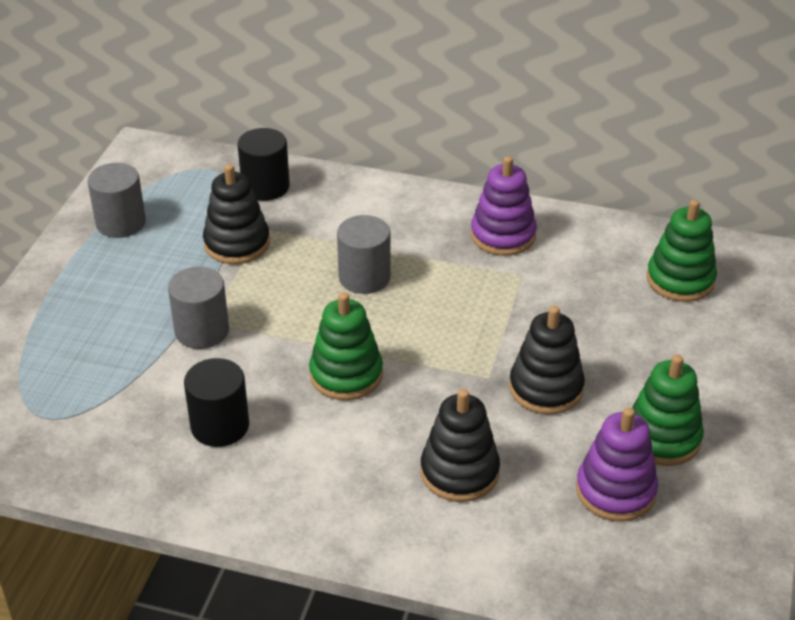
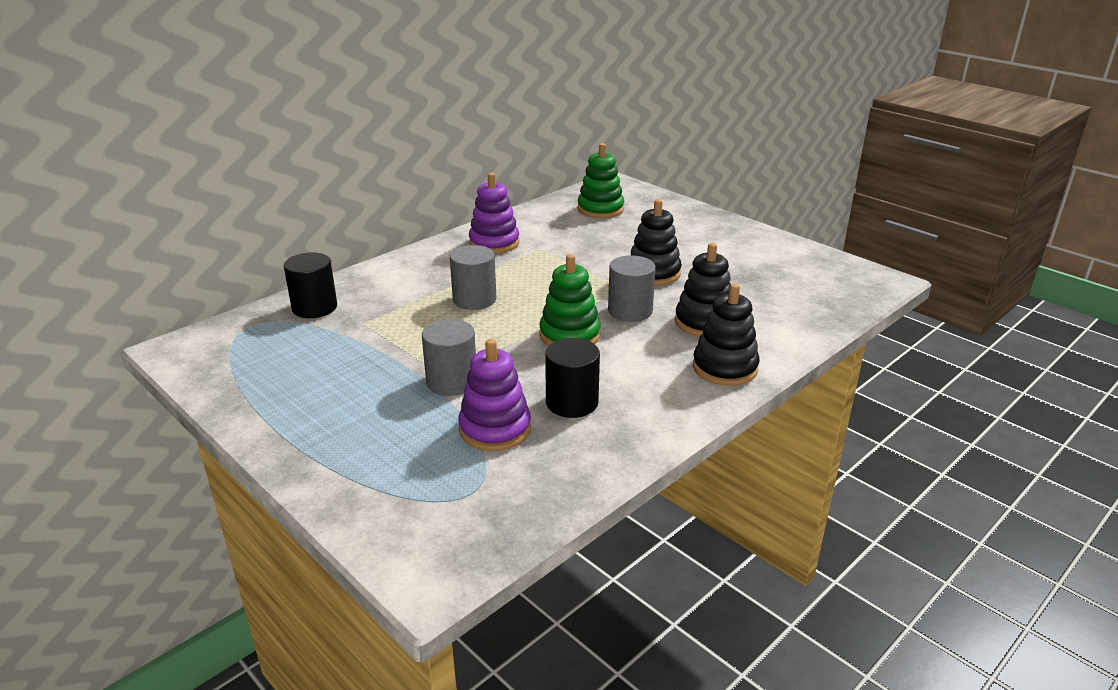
camera: 60 degrees left, 10 degrees down
grey cylinder [88,163,146,238] -> grey cylinder moved to [608,255,656,322]
black stacking toy [203,164,270,264] -> black stacking toy moved to [693,283,760,386]
purple stacking toy [576,407,658,522] -> purple stacking toy moved to [458,339,531,451]
green stacking toy [632,355,704,466] -> none

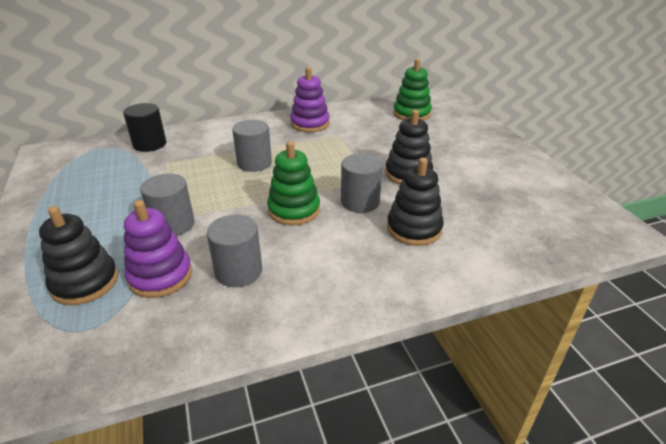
camera: 25 degrees right, 5 degrees up
black cylinder [545,338,600,418] -> grey cylinder [207,215,262,287]
black stacking toy [693,283,760,386] -> black stacking toy moved to [39,206,118,305]

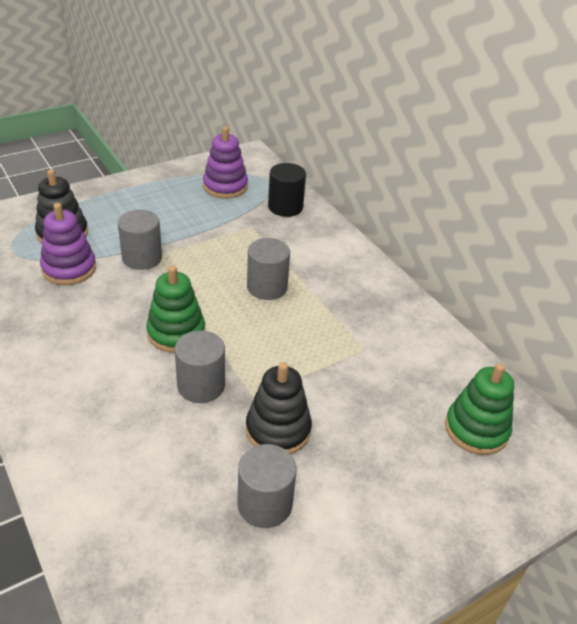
camera: 75 degrees right, 5 degrees up
grey cylinder [207,215,262,287] -> grey cylinder moved to [237,444,296,528]
purple stacking toy [290,67,330,132] -> purple stacking toy moved to [203,127,248,199]
black stacking toy [387,158,444,246] -> none

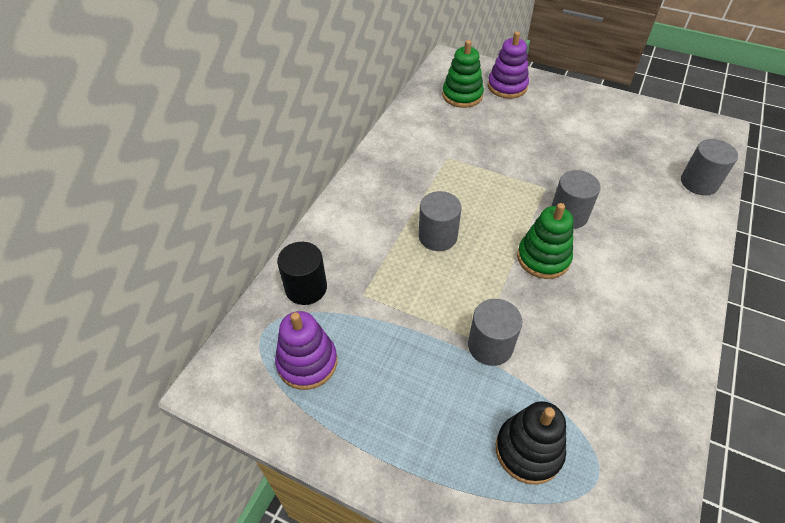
camera: 120 degrees left, 10 degrees up
purple stacking toy [40,203,96,285] -> purple stacking toy moved to [488,31,529,98]
grey cylinder [237,444,296,528] -> grey cylinder moved to [681,139,738,195]
black stacking toy [246,362,312,454] -> none

